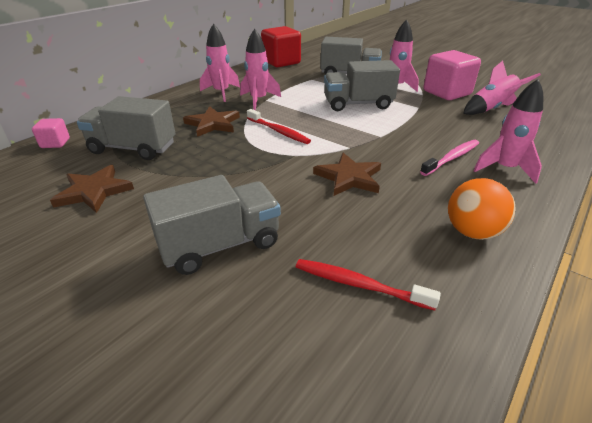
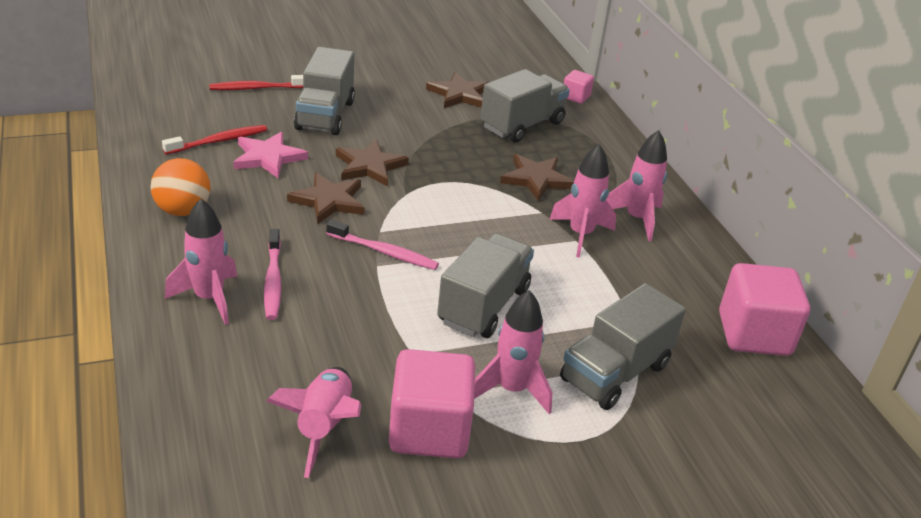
camera: 120 degrees right, 0 degrees up
red toothbrush [247,109,311,144] -> red toothbrush moved to [209,75,303,90]
red cube [261,26,301,67] -> pink cube [719,263,810,356]
none -> pink star [233,131,308,178]
none -> pink toothbrush [326,220,439,270]
none -> brown star [336,139,409,186]

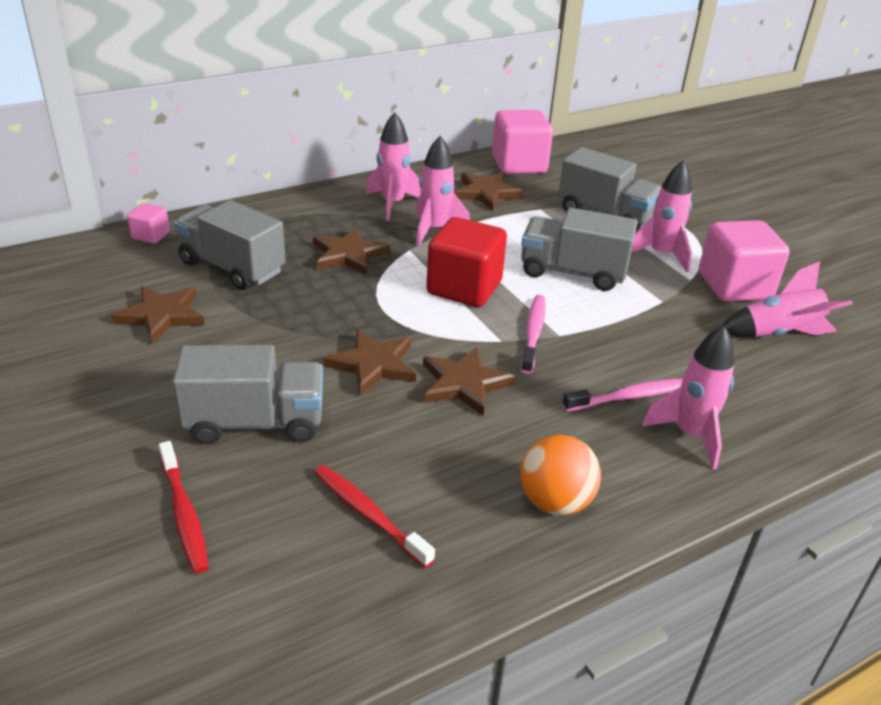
camera: 100 degrees left, 0 degrees up
pink star [233,131,308,178] -> none
none -> red cube [426,217,507,307]
none -> brown star [454,172,523,211]

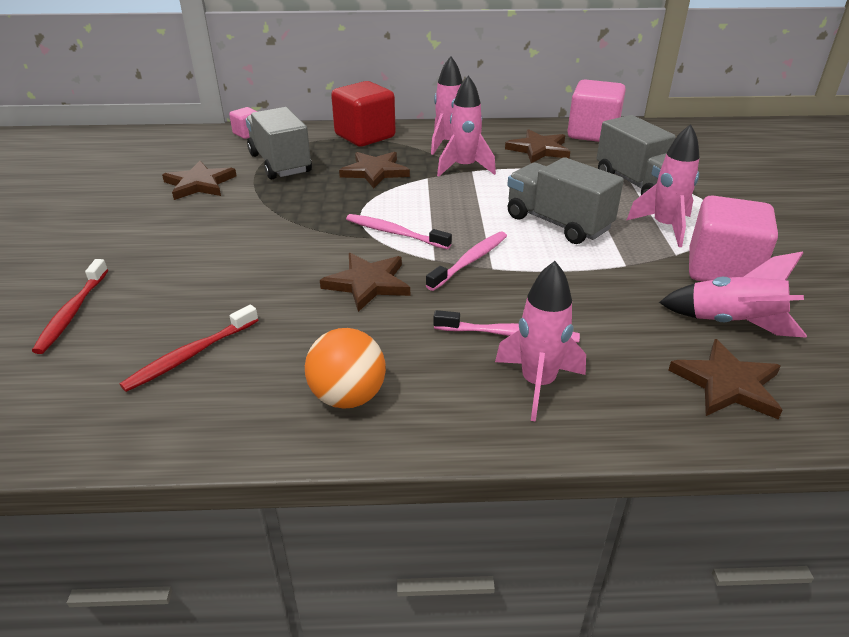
camera: 30 degrees right, 0 degrees up
grey truck [172,345,323,444] -> none
red toothbrush [314,465,435,568] -> red toothbrush turned 120 degrees counterclockwise [120,305,258,392]
brown star [324,329,416,395] -> brown star moved to [669,339,782,419]
red cube [426,217,507,307] -> red cube moved to [331,81,396,147]
none -> pink toothbrush [346,214,452,249]

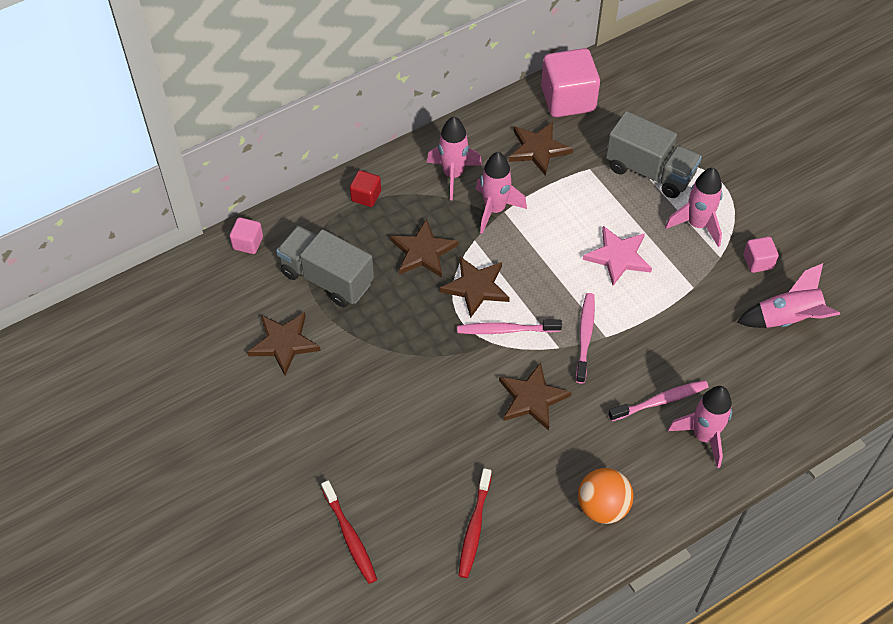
camera: 30 degrees left, 20 degrees up
red cube [331,81,396,147] -> red cube [350,170,381,207], size x0.49
grey truck [507,157,624,244] -> pink star [583,226,652,286]
brown star [669,339,782,419] -> brown star moved to [440,257,510,318]
pink cube [689,195,778,282] -> pink cube [743,237,779,273], size x0.49

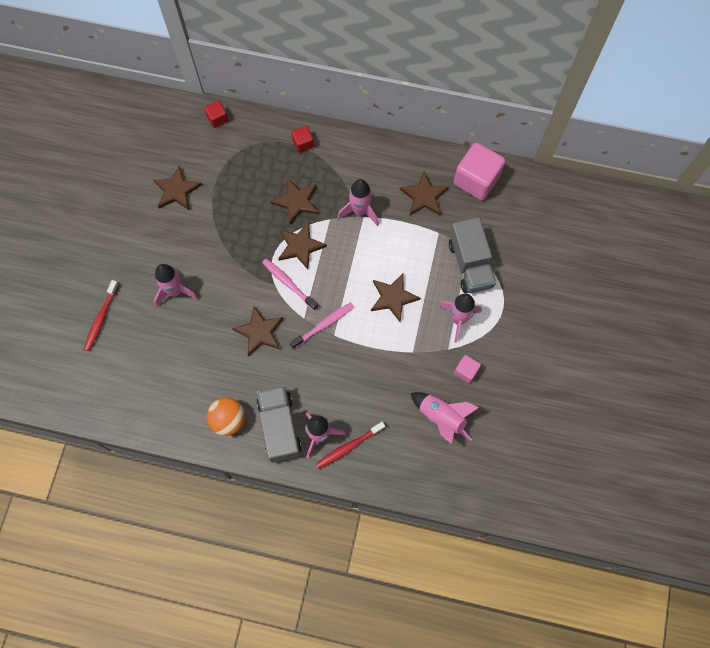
camera: 45 degrees right, 15 degrees up
pink cube [230,217,263,254] -> red cube [204,100,229,128]
grey truck [276,226,374,308] -> grey truck moved to [257,385,302,463]
pink rocket [427,116,482,200] -> pink rocket moved to [154,264,198,307]
red toothbrush [458,468,492,578] -> red toothbrush moved to [316,422,385,469]
pink star [583,226,652,286] -> brown star [371,273,420,322]
pink toothbrush [608,380,709,422] -> none

